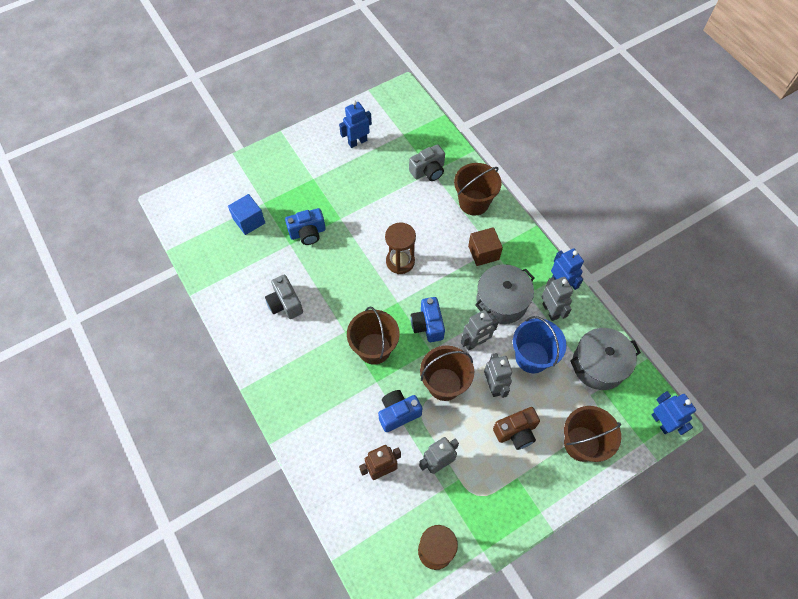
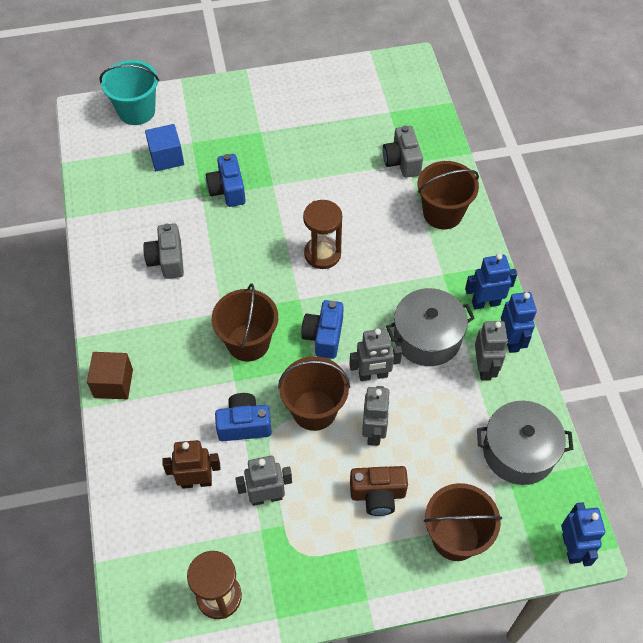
camera: 20 degrees right, 5 degrees down
blue camera [285,208,326,245] -> blue camera turned 75 degrees clockwise [206,154,246,207]
blue robot [339,100,372,148] -> blue robot moved to [465,253,517,309]
grey camera [409,144,445,181] -> grey camera turned 90 degrees clockwise [383,126,423,178]
brown cube [468,227,503,266] -> brown cube moved to [87,352,133,399]
blue bucket [513,316,566,373] -> none
none -> turquoise bucket [100,60,159,125]

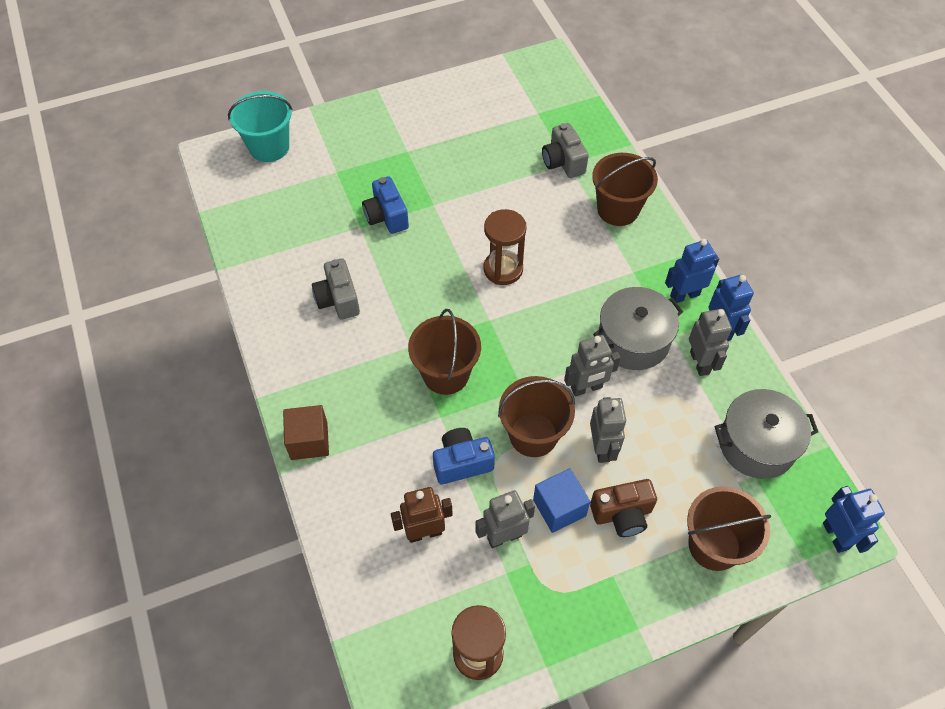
camera: 10 degrees left, 0 degrees up
blue cube [145,124,184,171] -> blue cube moved to [533,468,590,533]
blue camera [301,300,344,359] -> none

